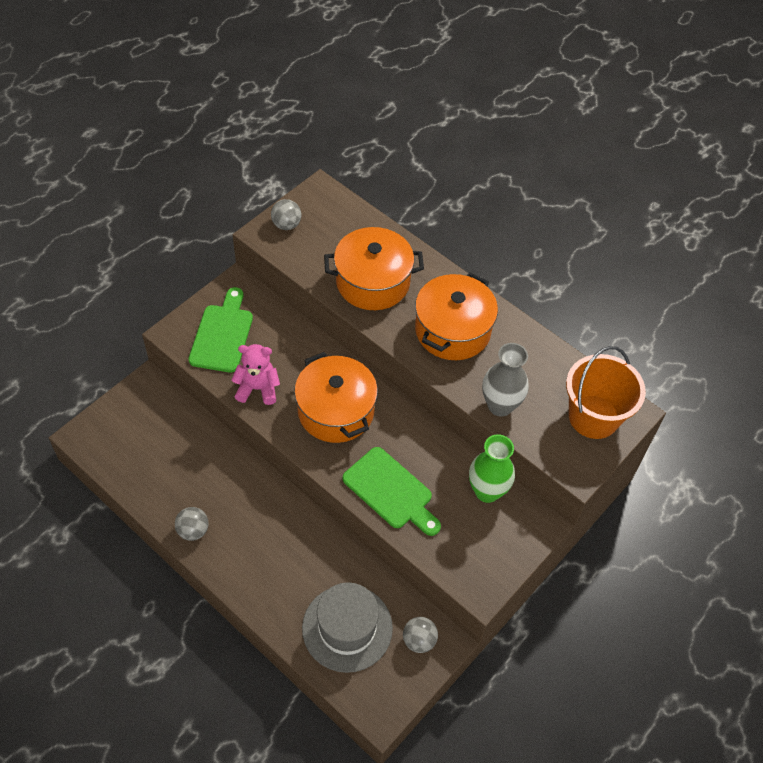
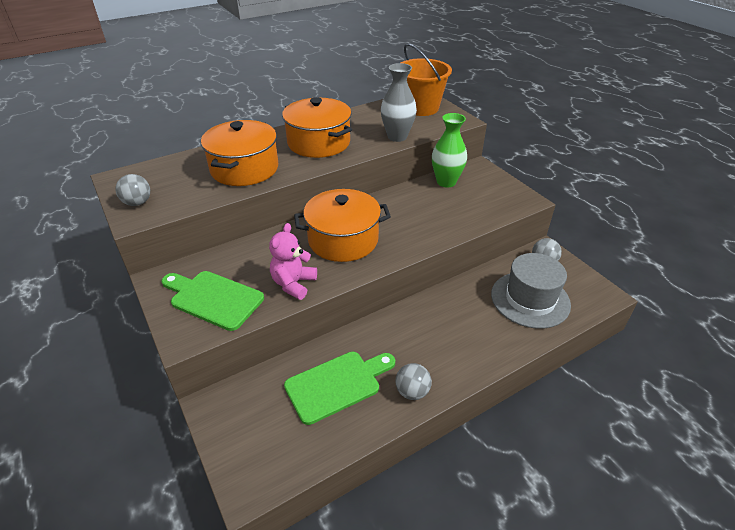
camera: 70 degrees left, 15 degrees down
green cutting board [343,447,441,536] -> green cutting board moved to [284,352,395,425]

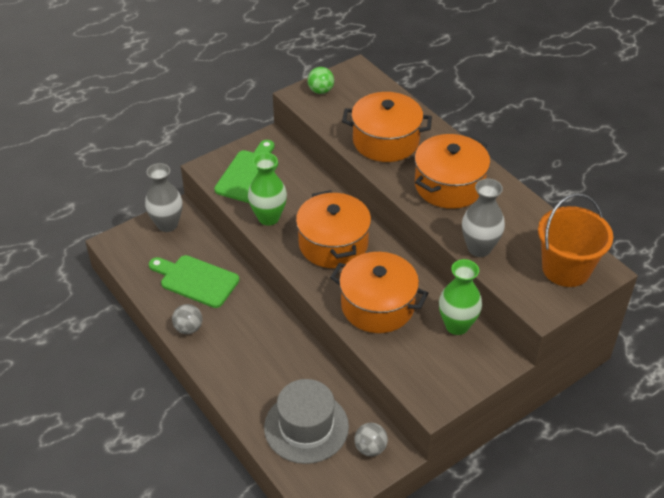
camera: 85 degrees right, 5 degrees up
grey ball [116,174,150,206] -> green ball [307,67,334,94]
pink teddy bear [269,223,317,300] -> green vase [248,153,287,226]
green cutting board [284,352,395,425] -> green cutting board turned 150 degrees clockwise [149,255,239,308]
none -> grey vase [145,163,183,232]
none -> orange pot [330,252,428,333]

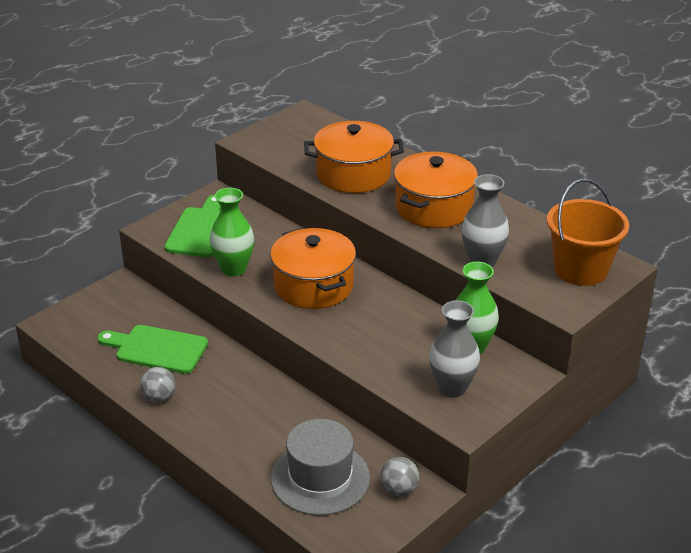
camera: 10 degrees left, 10 degrees down
grey vase [145,163,183,232] -> grey vase moved to [429,300,480,398]
green ball [307,67,334,94] -> none
orange pot [330,252,428,333] -> none

